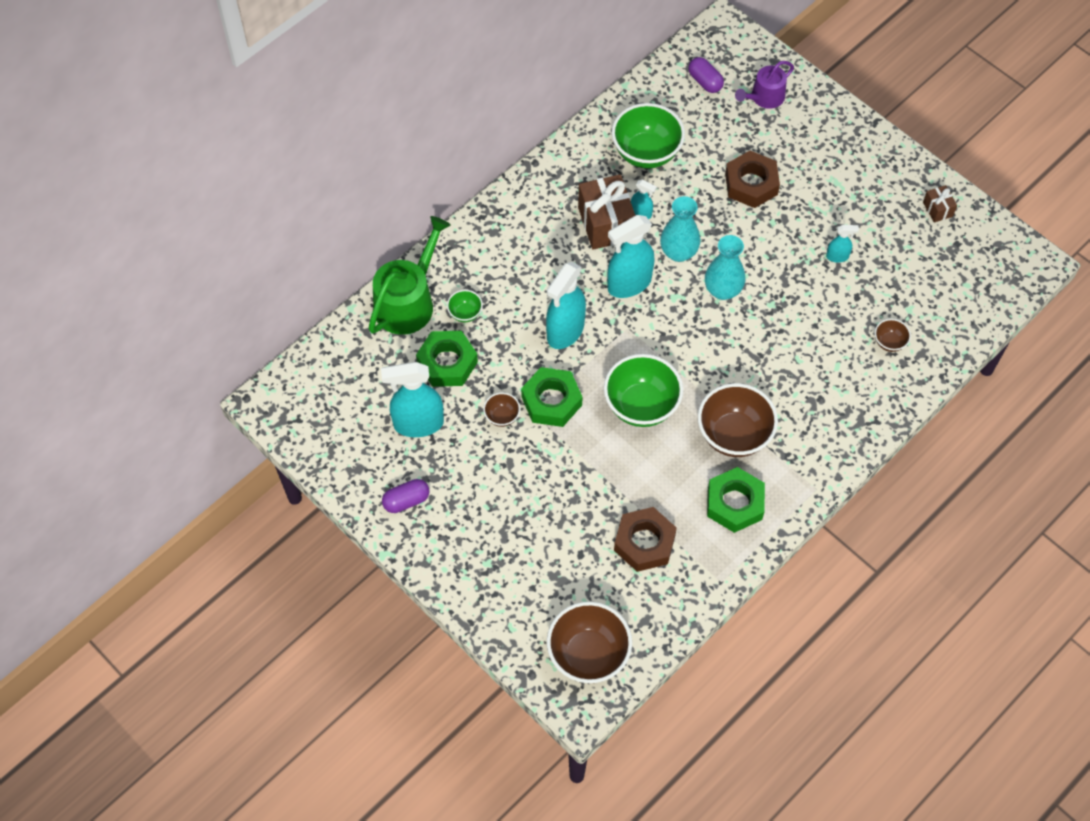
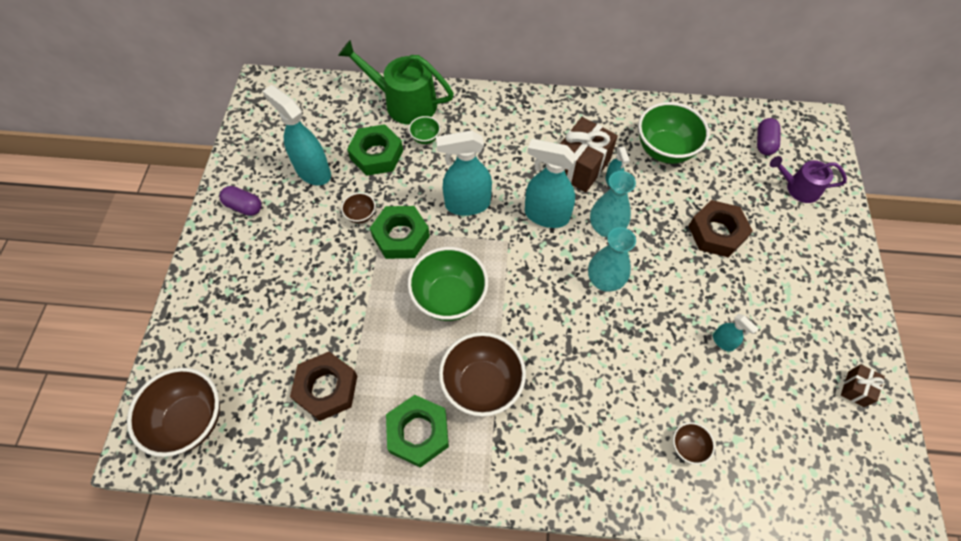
camera: 50 degrees right, 0 degrees up
green watering can [368,216,451,335] -> green watering can turned 150 degrees counterclockwise [338,40,454,125]

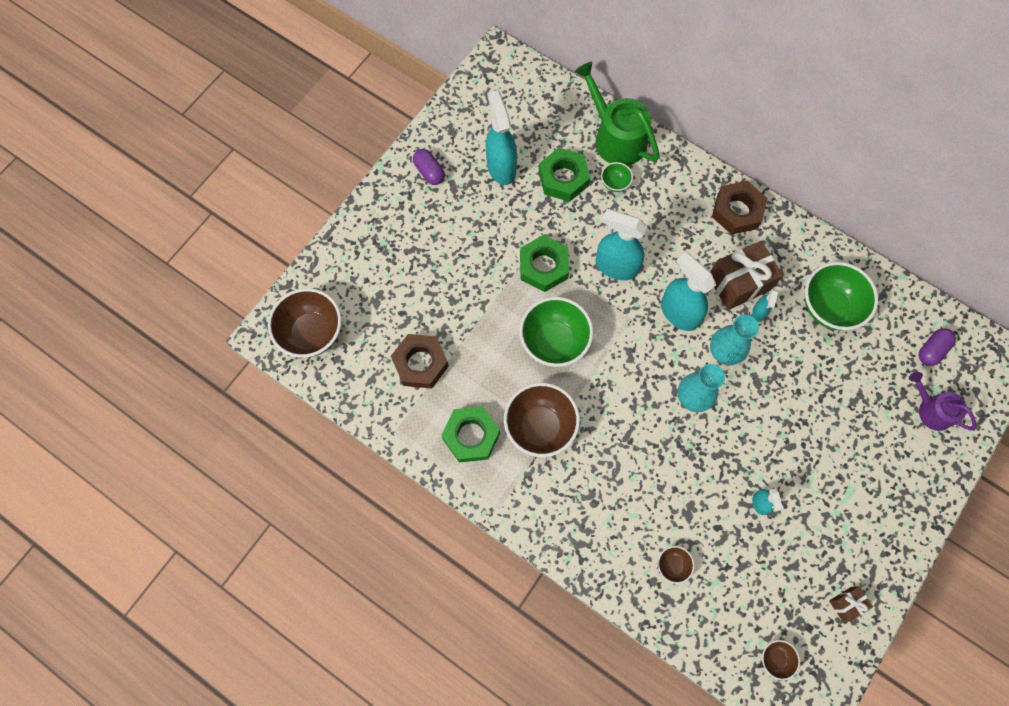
camera: 30 degrees right, 10 degrees up
brown bowl [341,193,376,224] -> brown bowl moved to [762,640,800,680]
brown nut [688,200,753,258] -> brown nut moved to [712,181,767,235]

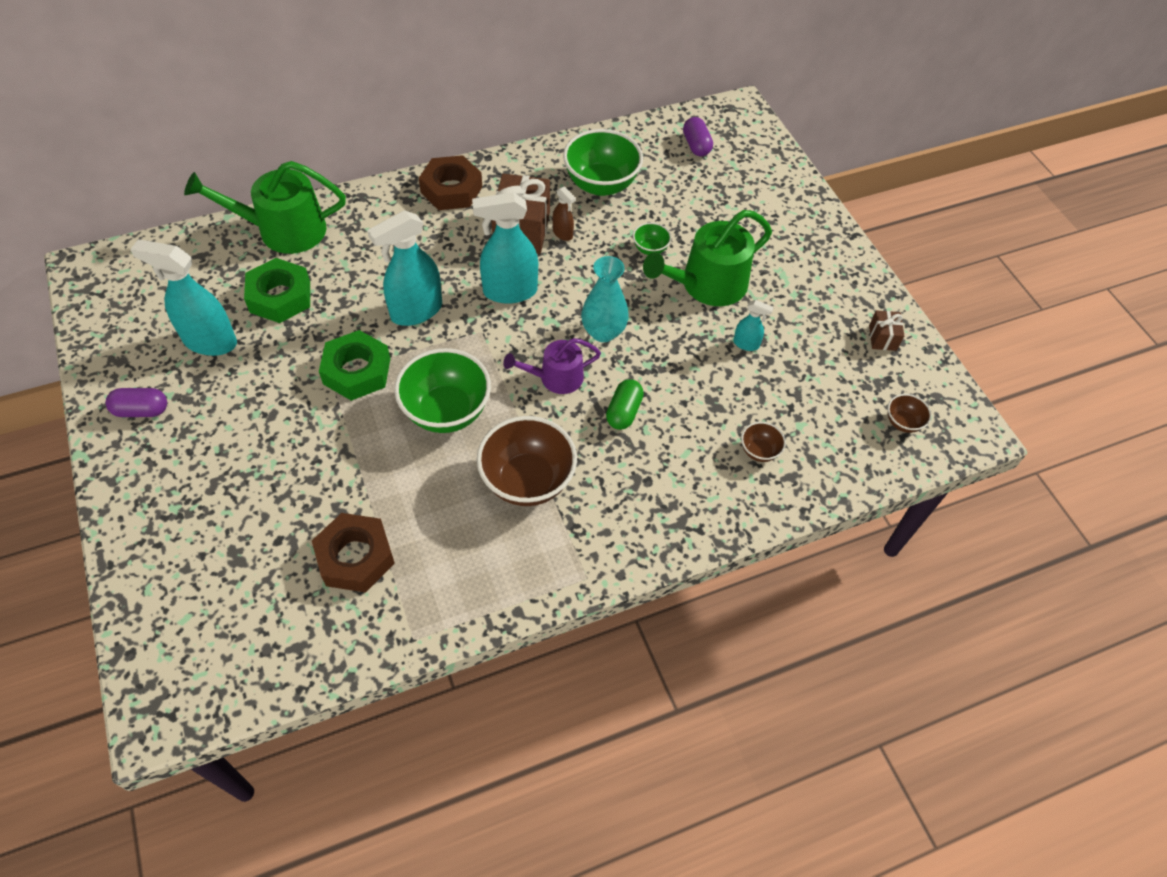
camera: 60 degrees left, 15 degrees down
brown bowl [268,288,342,358] -> none
green nut [441,406,500,463] -> none
green bowl [601,162,633,192] -> green bowl moved to [633,222,671,255]
turquoise vase [710,315,759,365] -> none
turquoise spray bottle [752,289,778,322] -> brown spray bottle [553,187,576,241]
purple watering can [909,372,976,431] -> purple watering can moved to [503,338,601,394]
none -> green capsule [606,379,644,430]
none -> green watering can [643,210,772,306]

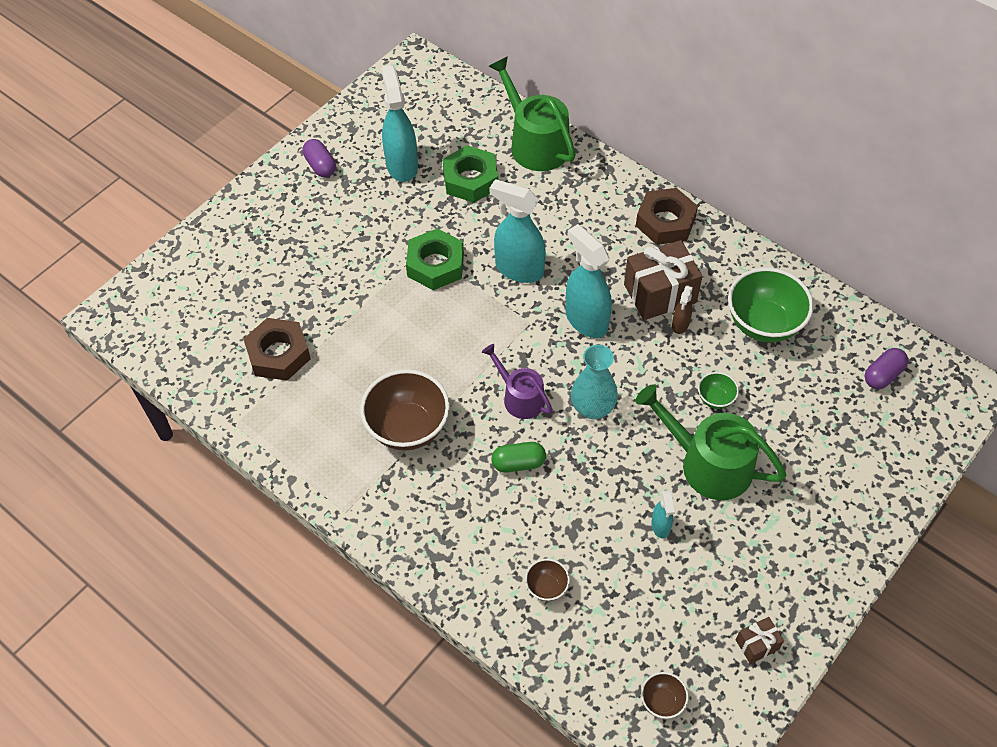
camera: 65 degrees right, 0 degrees up
green bowl [394,348,491,433] -> none

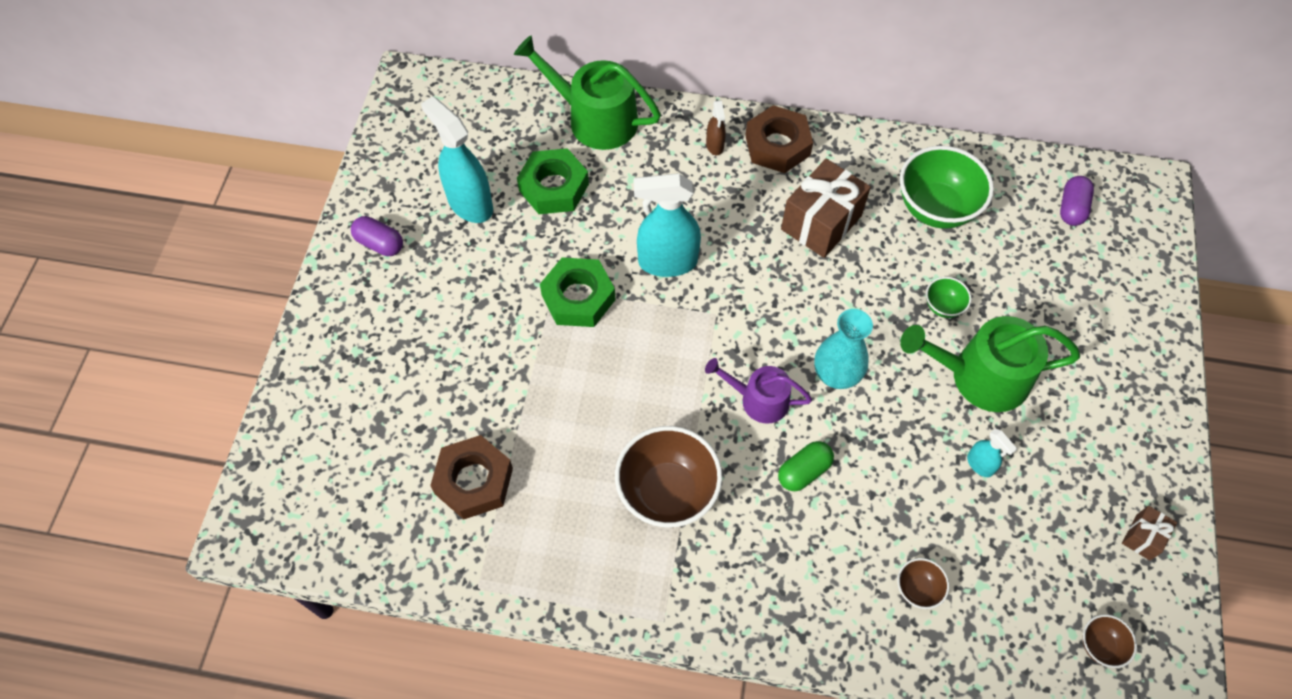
camera: 30 degrees left, 5 degrees up
turquoise spray bottle [565,224,612,338] -> none
brown spray bottle [672,285,693,334] -> brown spray bottle moved to [706,100,726,155]

